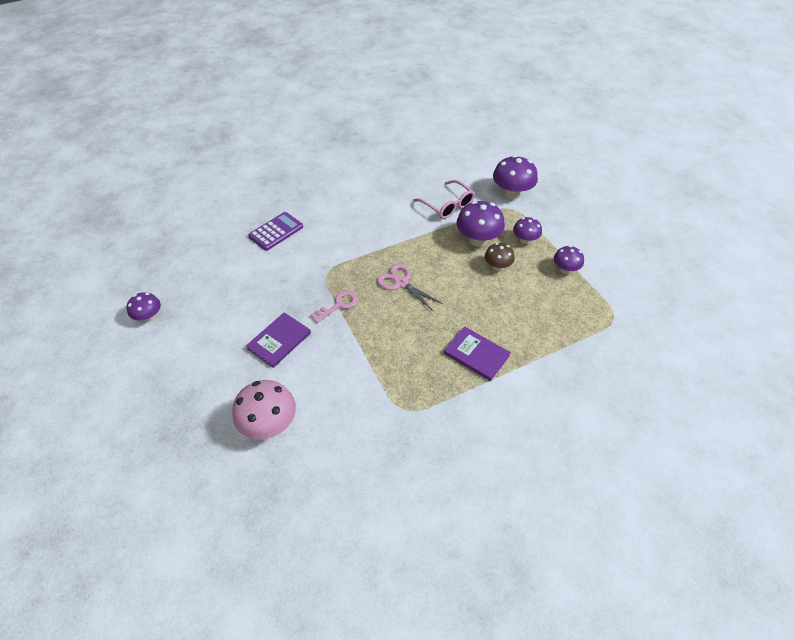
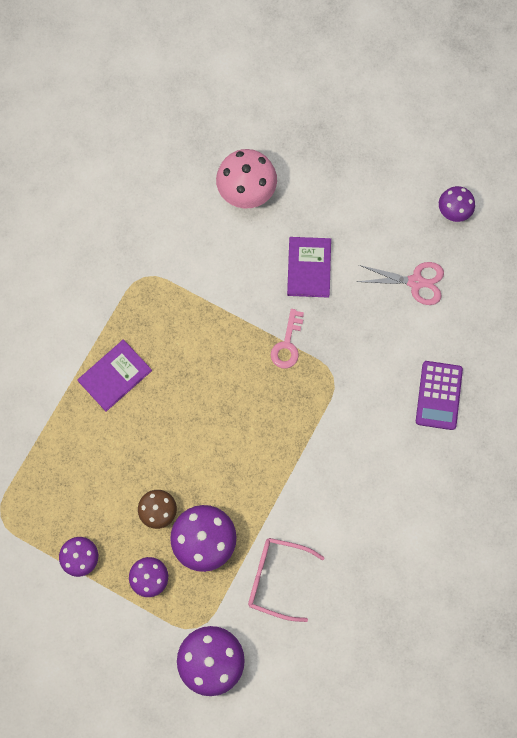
camera: 145 degrees right, 25 degrees up
pink scissors [377,264,443,311] -> pink scissors moved to [357,262,444,305]
purple book [444,326,511,381] -> purple book turned 45 degrees counterclockwise [77,339,152,412]

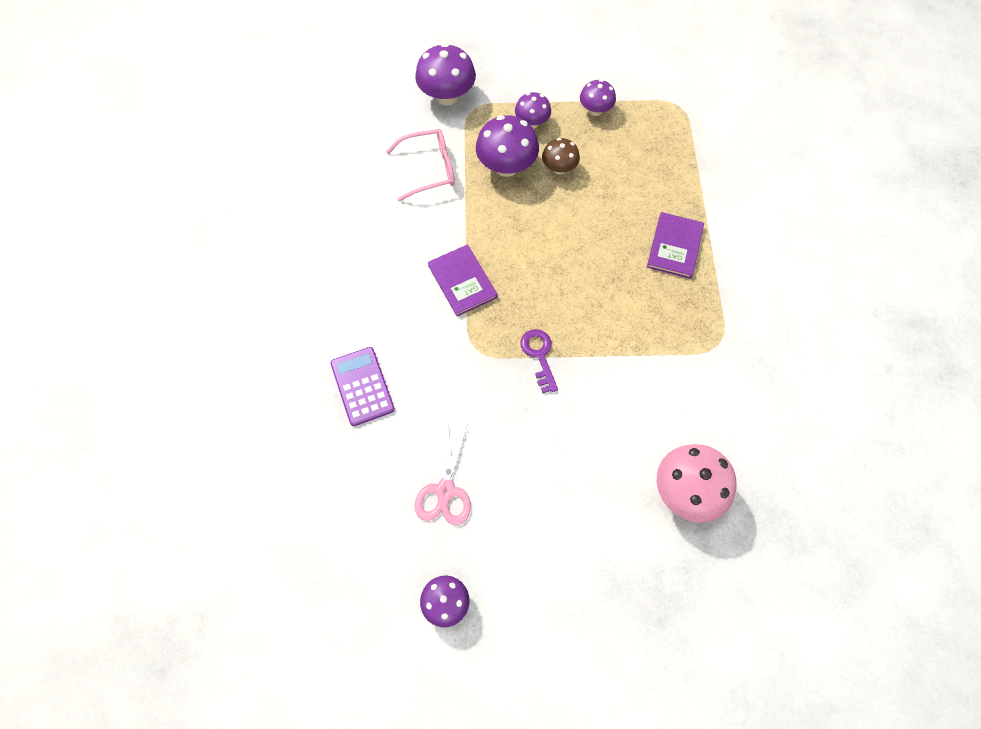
camera: 150 degrees right, 10 degrees down
pink key [271,309,304,368] -> purple key [521,329,558,393]
purple book [287,237,331,298] -> purple book moved to [428,244,498,316]
pink scissors [357,262,444,305] -> pink scissors turned 60 degrees counterclockwise [414,421,471,525]

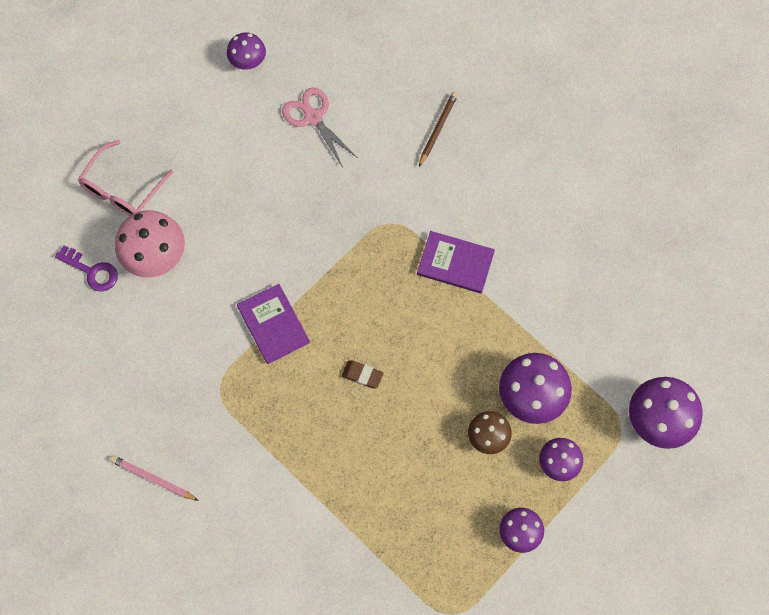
camera: 135 degrees right, 5 degrees up
purple calculator [330,347,395,426] -> brown pencil [419,92,458,167]
pink glasses [386,129,455,201] -> pink glasses moved to [78,140,173,216]
purple key [521,329,558,393] -> purple key moved to [55,245,118,292]
purple book [647,212,704,279] -> purple book moved to [237,284,310,364]
none -> pink pencil [110,456,199,501]
none -> brown eraser [342,361,384,388]

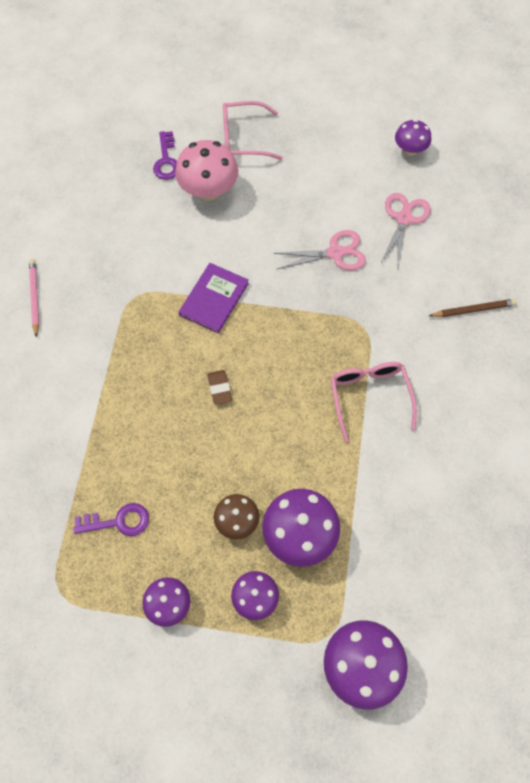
camera: 55 degrees right, 5 degrees down
purple book [417,231,495,294] -> pink glasses [330,362,417,442]
none -> purple key [74,503,149,536]
none -> pink scissors [273,230,366,271]

